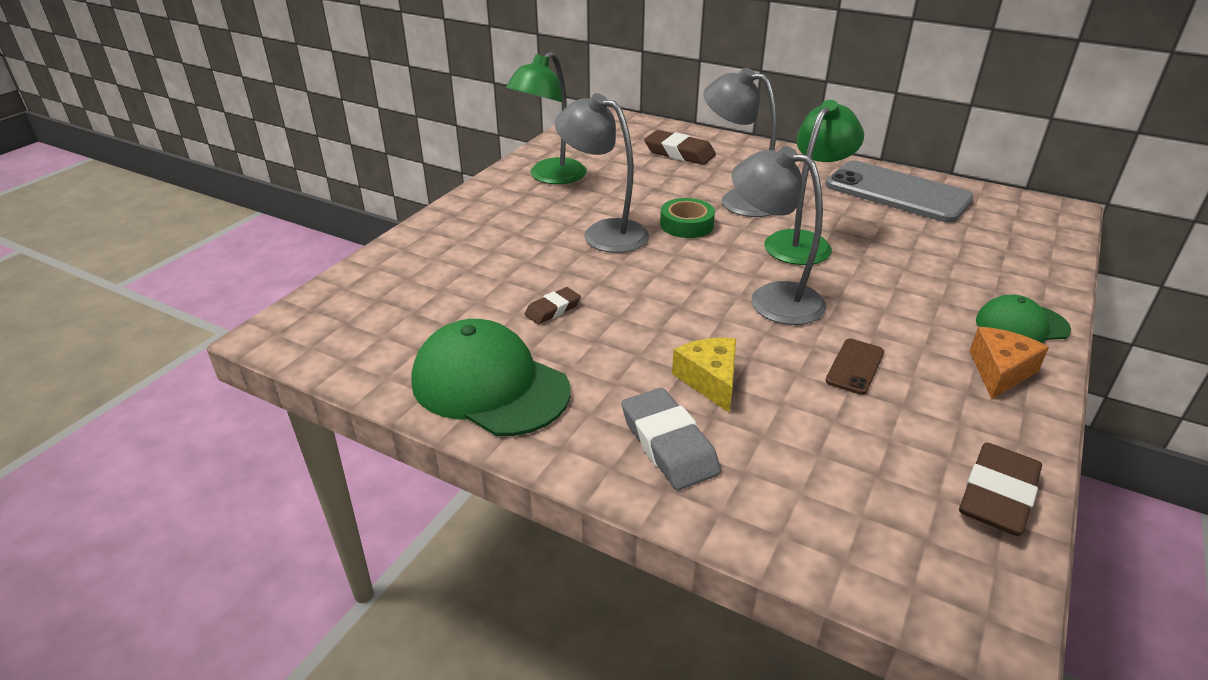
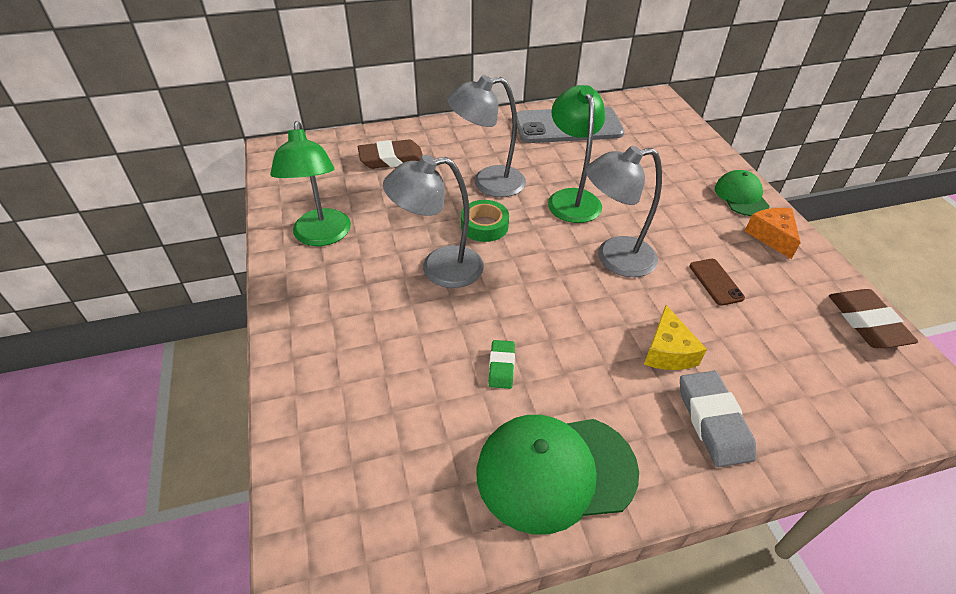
camera: 45 degrees left, 10 degrees up
brown eraser [525,287,581,324] -> green eraser [488,340,515,389]
grey eraser [622,388,721,490] -> grey eraser turned 60 degrees clockwise [680,371,756,467]
yellow cheese [672,338,736,412] -> yellow cheese turned 120 degrees counterclockwise [644,305,707,370]
green cap [976,295,1071,343] -> green cap turned 135 degrees clockwise [715,170,770,216]

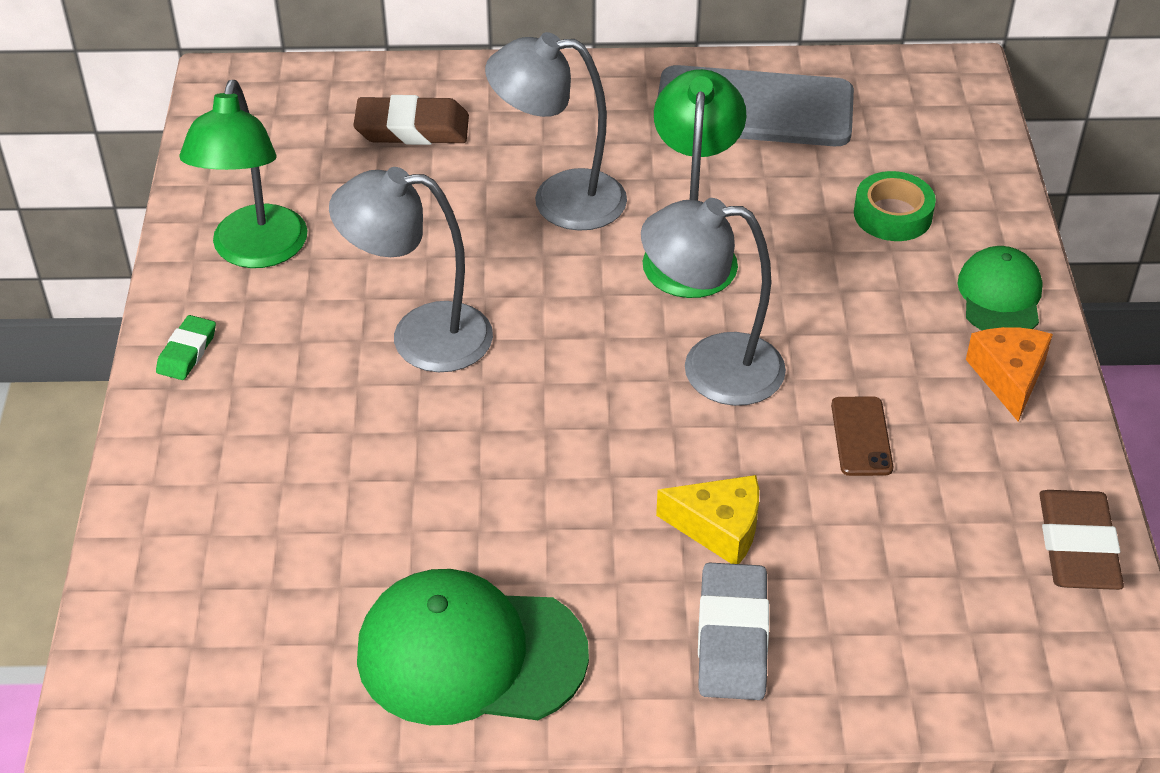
camera: 15 degrees right, 0 degrees up
green tape [461,200,509,242] -> green tape moved to [854,171,936,241]
green eraser [488,340,515,389] -> green eraser moved to [156,315,216,380]
yellow cheese [644,305,707,370] -> yellow cheese turned 90 degrees counterclockwise [656,475,759,564]

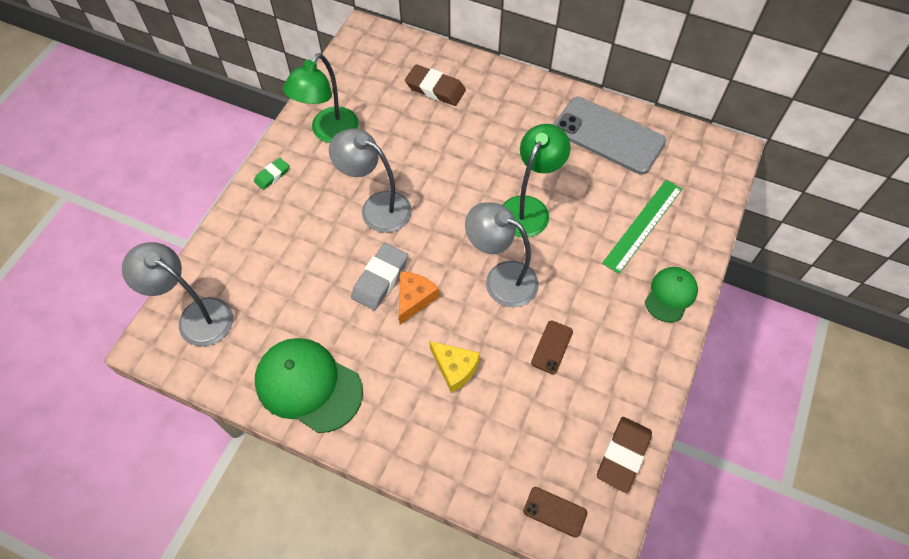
camera: 25 degrees right, 15 degrees up
grey lamp [485,32,627,231] -> grey lamp moved to [122,242,233,346]
grey eraser [698,562,769,700] -> grey eraser moved to [351,243,408,310]
green tape [854,171,936,241] -> green ruler [602,180,682,274]
orange cheese [966,327,1053,422] -> orange cheese moved to [399,271,439,324]
none -> brown phone [523,487,587,538]

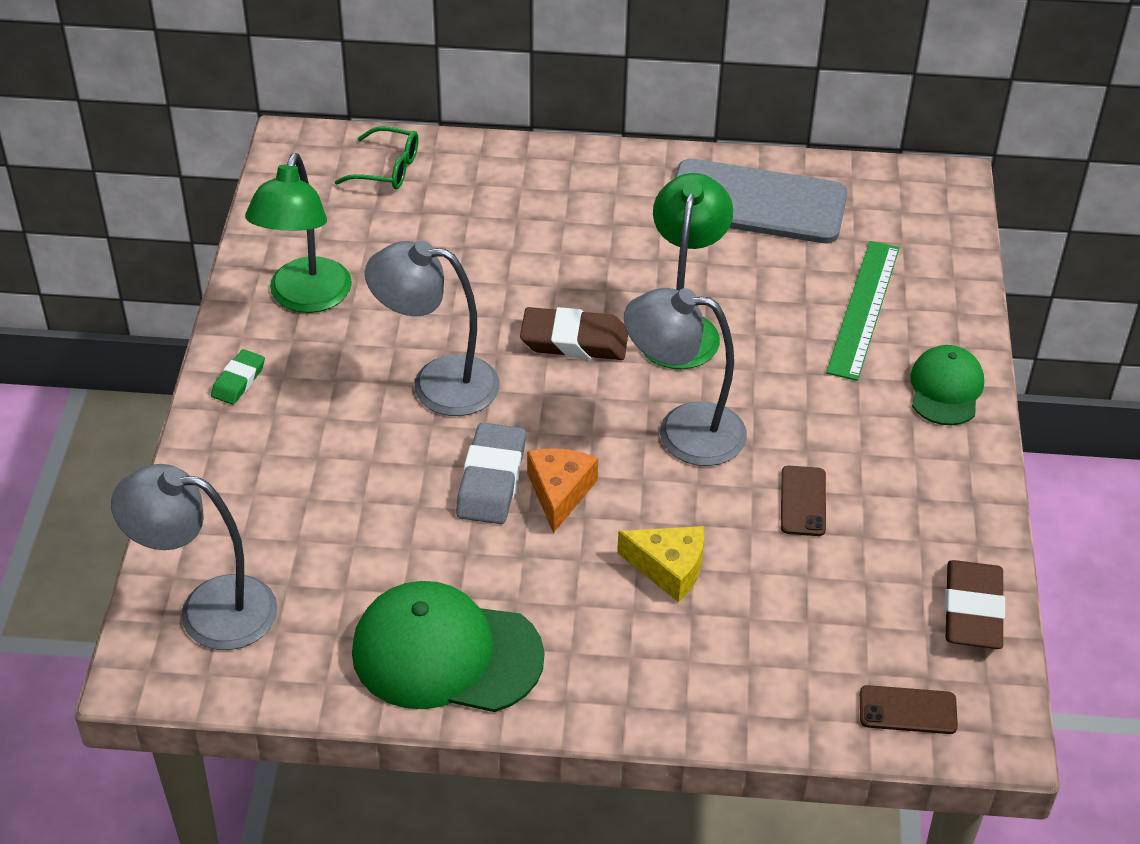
camera: 20 degrees left, 15 degrees down
brown eraser [405,64,466,106] -> brown eraser moved to [520,307,628,360]
none -> green glasses [335,126,419,189]

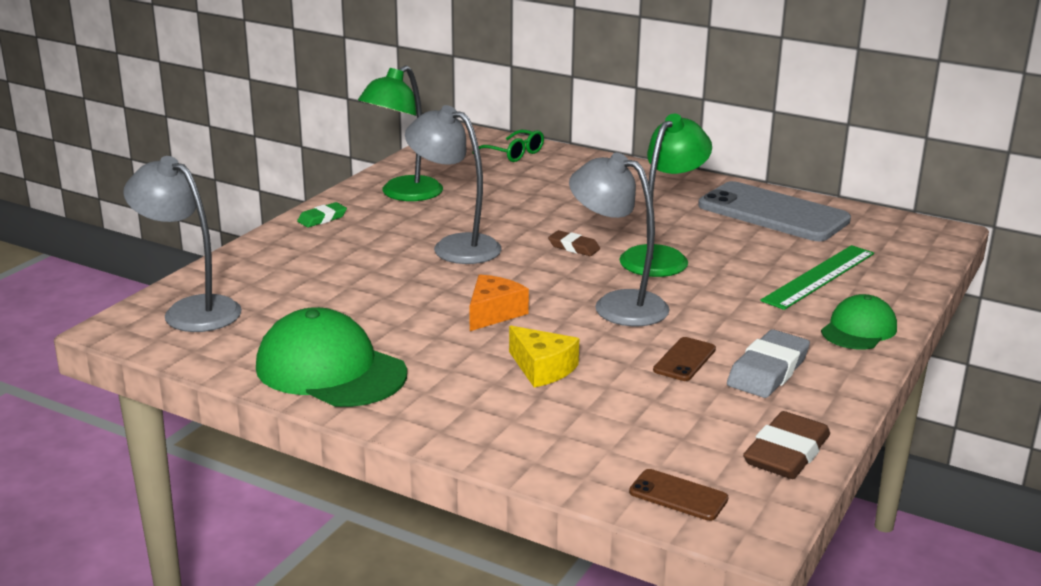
camera: 25 degrees right, 20 degrees down
grey eraser [456,422,526,524] -> grey eraser moved to [727,329,810,398]
brown eraser [520,307,628,360] -> brown eraser [548,230,600,256], size x0.58

